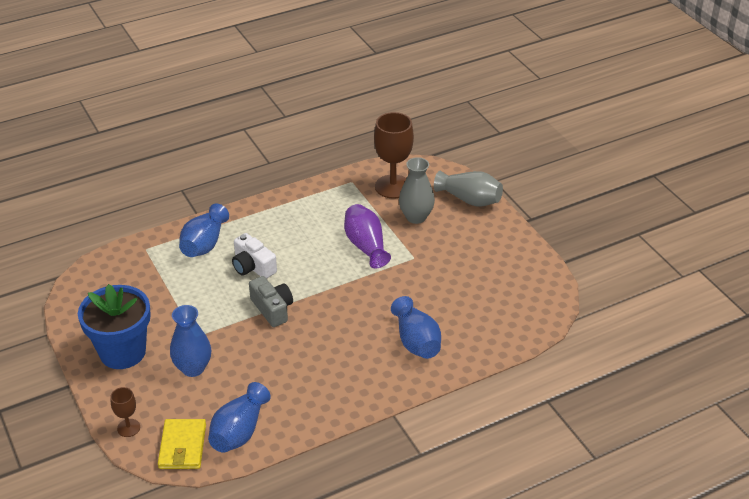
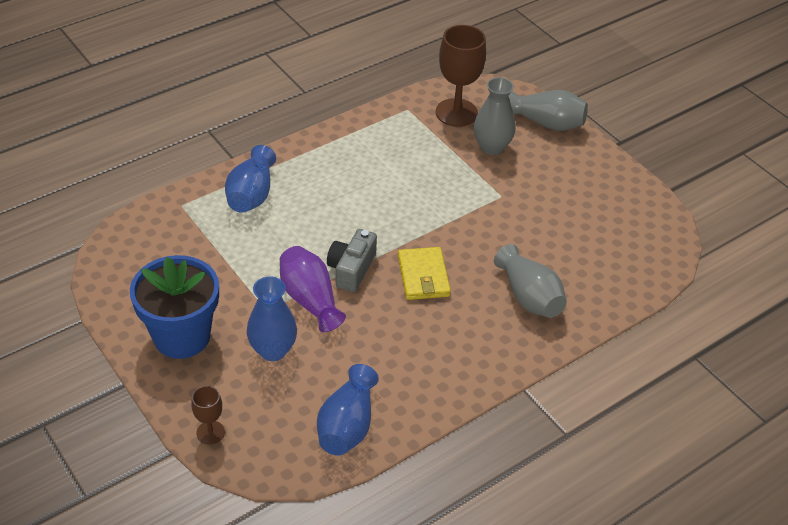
camera: 10 degrees left, 5 degrees up
yellow wallet [158,419,206,469] -> yellow wallet moved to [398,247,451,300]
white camera [232,233,277,279] -> none
grey camera [249,276,293,327] -> grey camera turned 120 degrees counterclockwise [327,229,377,292]
purple vase [344,204,391,268] -> purple vase moved to [280,246,346,332]
blue vase [391,296,441,359] -> grey vase [494,244,567,318]

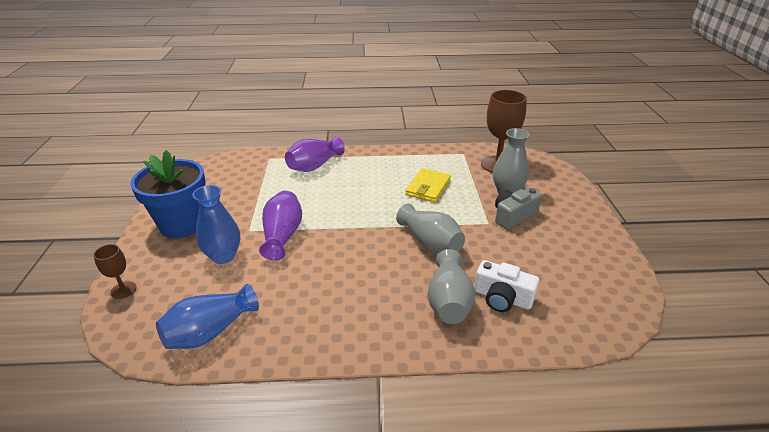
camera: 35 degrees right, 10 degrees down
blue vase [225,145,276,213] -> purple vase [285,137,345,172]
grey camera [327,229,377,292] -> grey camera moved to [495,188,542,230]
yellow wallet [398,247,451,300] -> yellow wallet moved to [405,168,451,203]
grey vase [509,90,588,131] -> grey vase moved to [396,203,465,254]
none -> white camera [474,260,539,312]

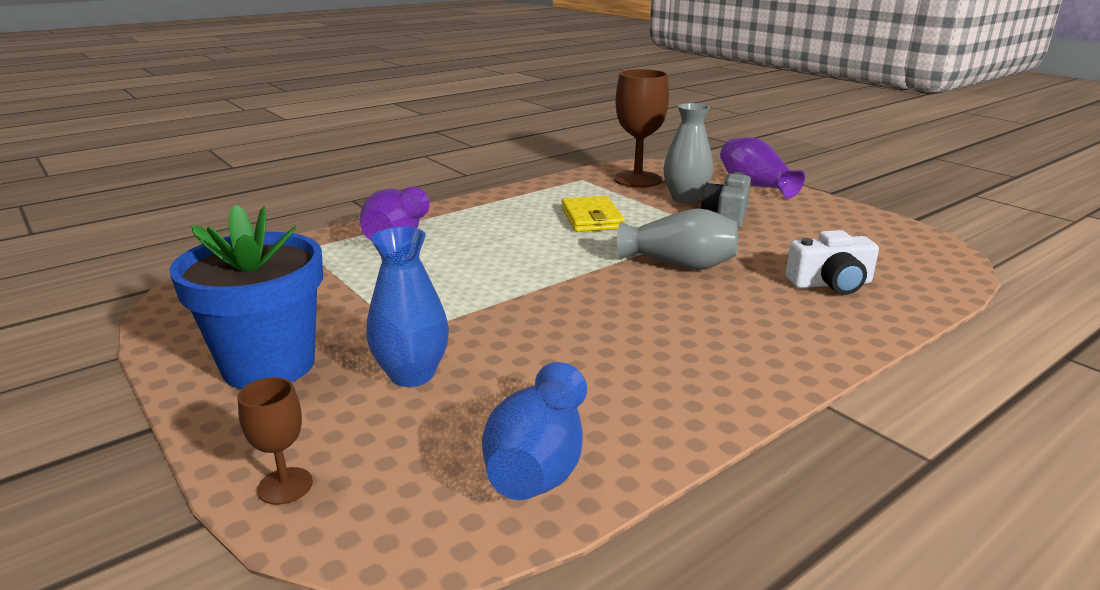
camera: 35 degrees left, 10 degrees down
purple vase [259,191,302,260] -> purple vase moved to [720,137,805,198]
grey vase [428,249,475,324] -> none

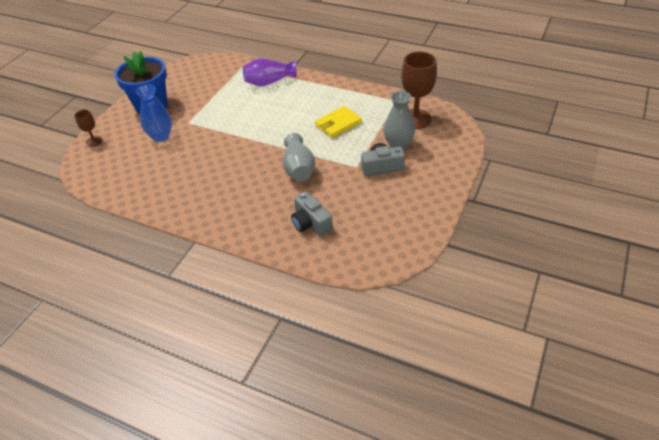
camera: 65 degrees right, 20 degrees up
blue vase [482,362,587,500] -> none
purple vase [720,137,805,198] -> none
white camera [785,230,879,295] -> grey camera [291,191,333,237]

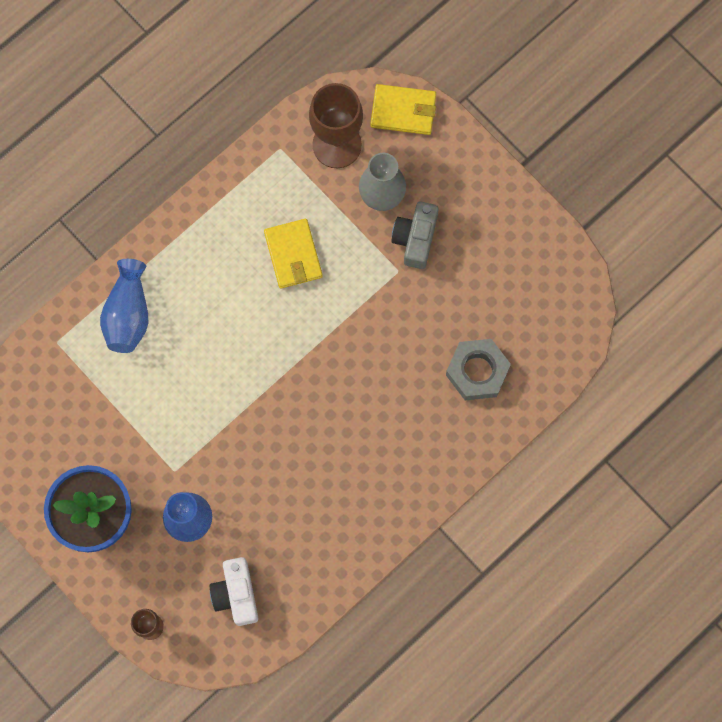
camera: 70 degrees left, 30 degrees up
purple vase [243,58,297,86] -> blue vase [100,259,148,353]
grey vase [283,133,315,181] -> none
grey camera [291,191,333,237] -> grey nut [446,339,511,400]
none -> white camera [210,557,258,626]
none -> yellow wallet [370,84,436,135]

